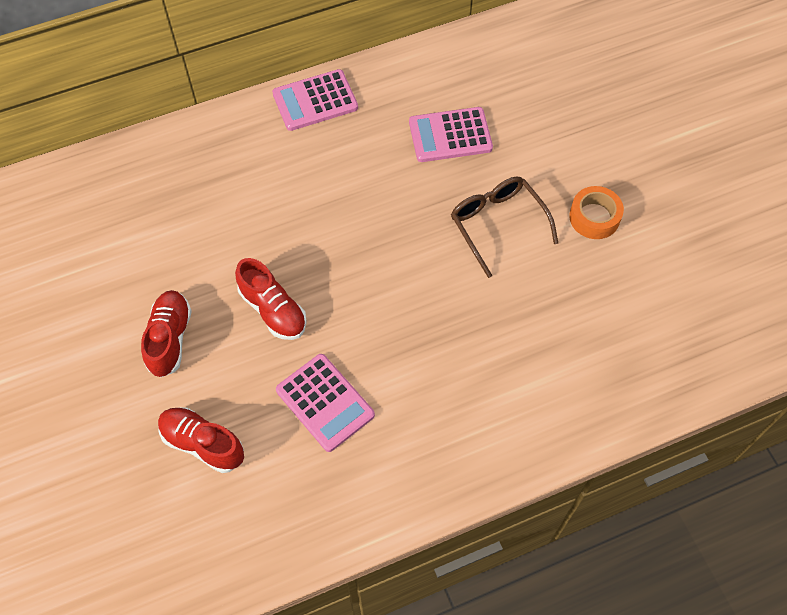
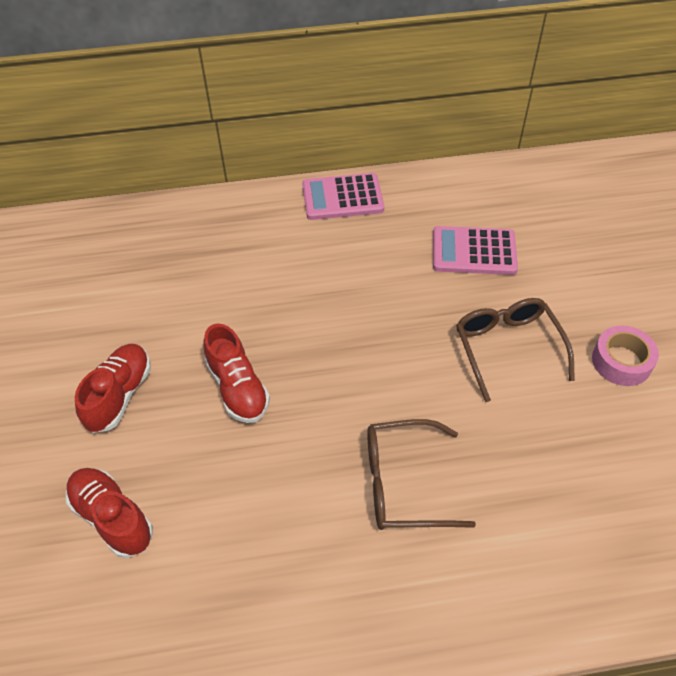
camera: 15 degrees right, 10 degrees down
pink calculator [276,354,375,452] -> none
orange tape [569,186,624,239] -> pink tape [592,326,659,386]
none -> brown glasses [367,419,476,530]

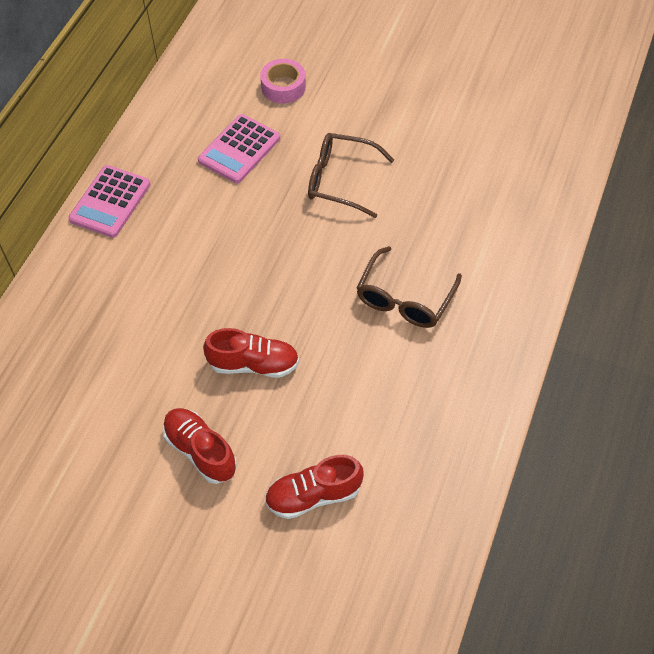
camera: 60 degrees left, 5 degrees up
pink tape [592,326,659,386] -> pink tape moved to [260,59,306,104]

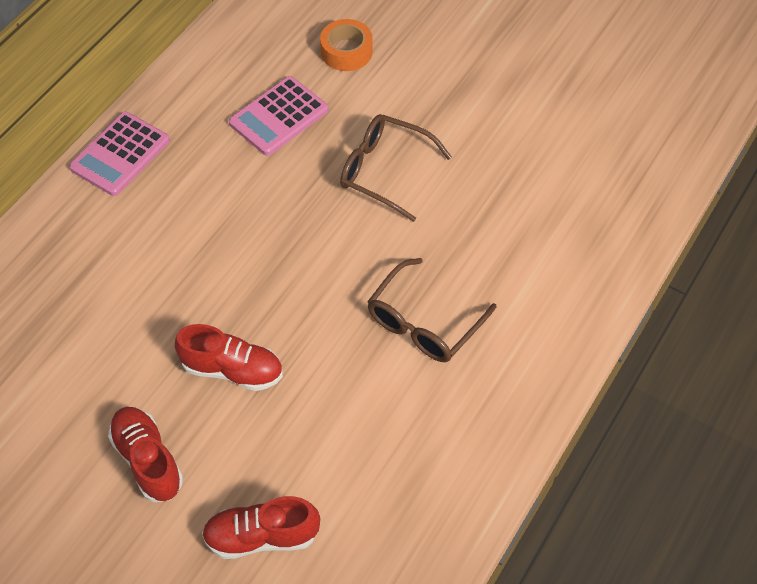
camera: 10 degrees right, 0 degrees up
pink tape [260,59,306,104] -> orange tape [320,19,373,71]

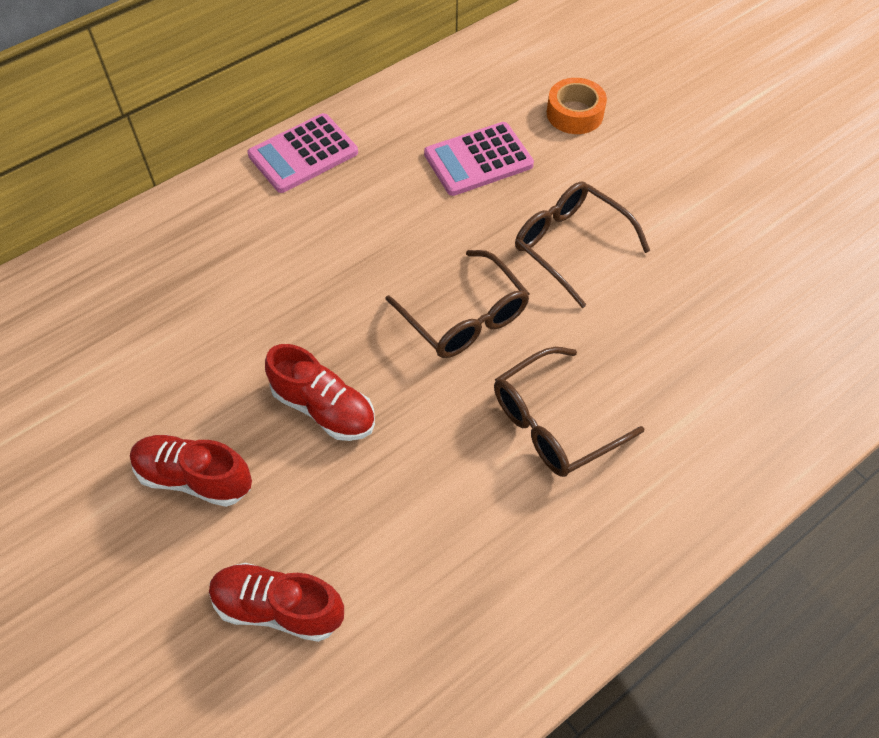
camera: 20 degrees right, 0 degrees up
red shoe [108,407,183,502] -> red shoe turned 60 degrees counterclockwise [130,435,252,507]
none -> brown glasses [385,250,530,358]

